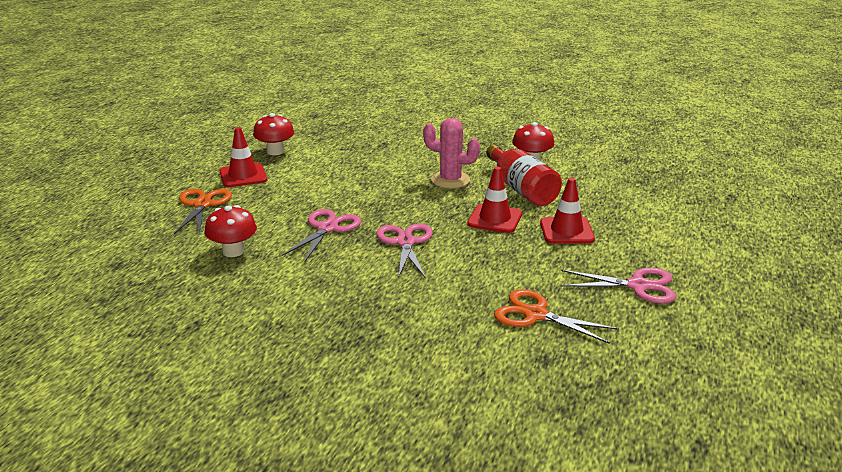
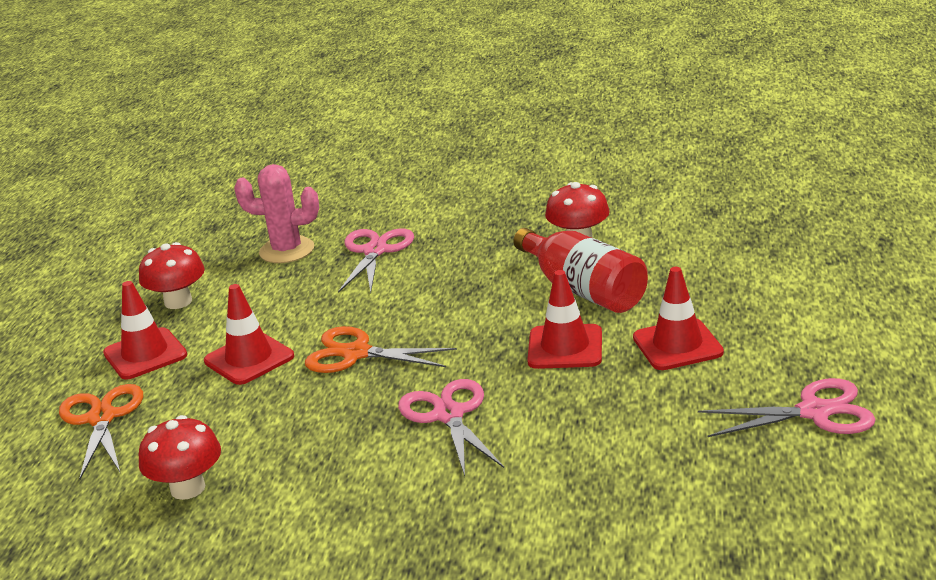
camera: 10 degrees left, 0 degrees up
pink scissors [282,209,361,262] -> pink scissors moved to [338,228,414,293]
pink cactus [423,118,480,189] -> pink cactus moved to [234,164,319,263]
orange scissors [494,289,619,344] -> orange scissors moved to [305,326,457,373]
none -> red traffic cone [204,284,294,385]

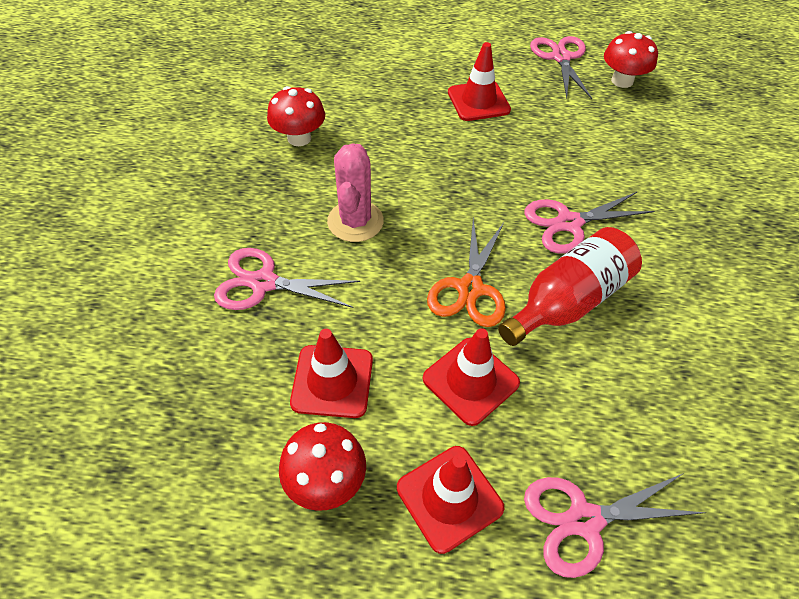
camera: 95 degrees left, 25 degrees up
orange scissors [59,384,143,479] -> pink scissors [524,473,706,578]
red mushroom [139,415,221,500] -> red mushroom moved to [604,31,658,88]
pink cactus [234,164,319,263] -> pink cactus moved to [327,143,384,242]
red bottle [513,228,648,313] -> red bottle moved to [498,227,642,346]
red traffic cone [527,270,602,369] -> red traffic cone moved to [290,329,373,418]

